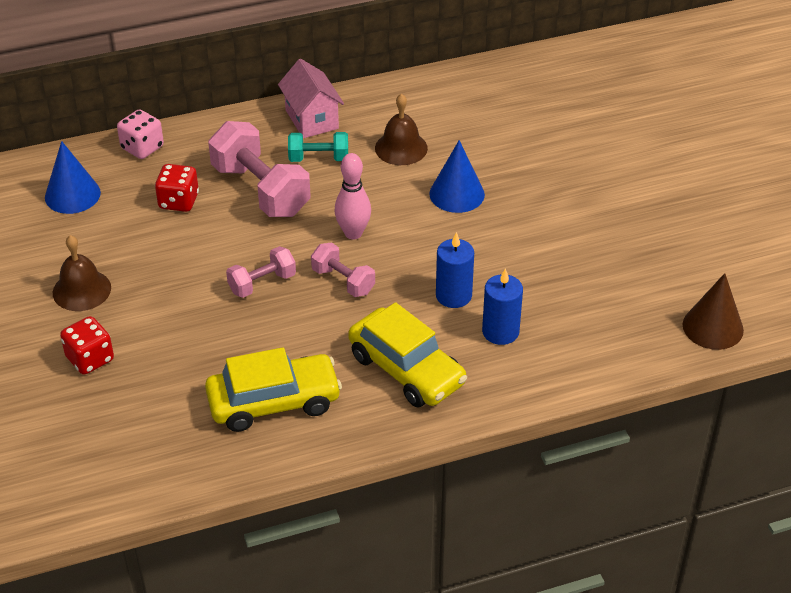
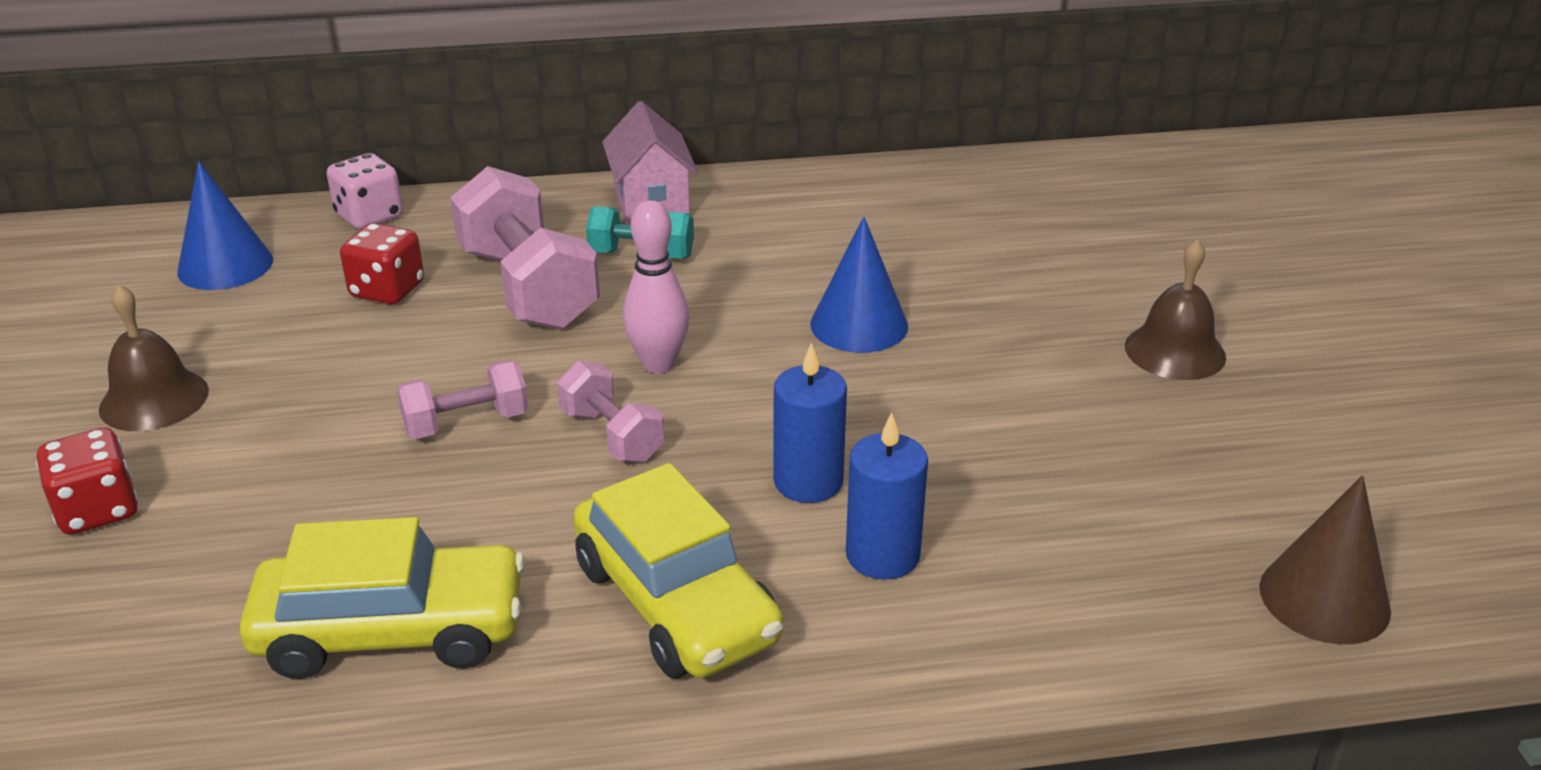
camera: 10 degrees right, 10 degrees down
brown bell [375,94,428,165] -> brown bell moved to [1125,239,1226,380]

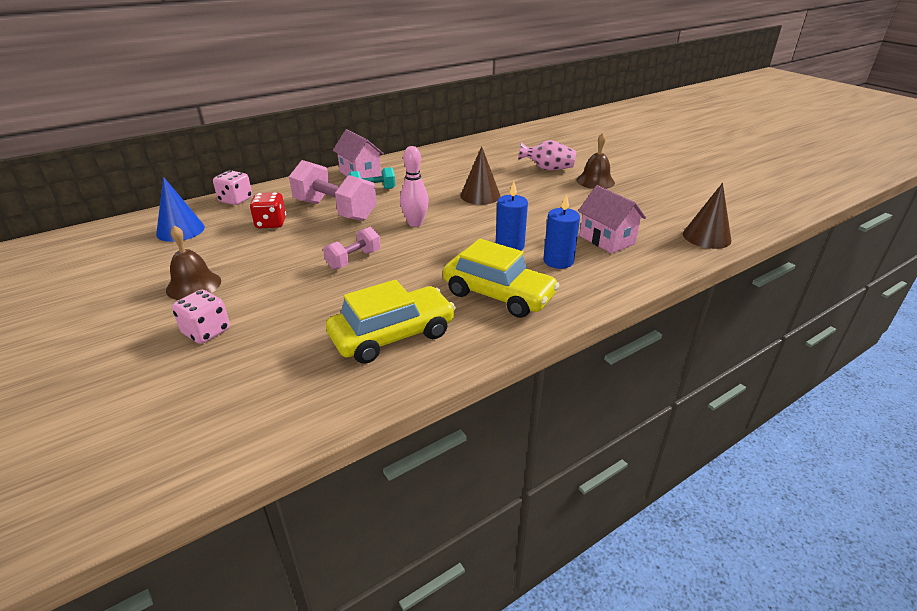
camera: 25 degrees left, 0 degrees up
red dice [36,428,138,535] -> pink dice [172,290,230,344]
pink dumbbell [557,361,665,463] -> none
blue cone [810,216,908,353] -> brown cone [460,146,501,205]
none -> pink vase [518,140,576,170]
none -> pink house [578,185,646,254]

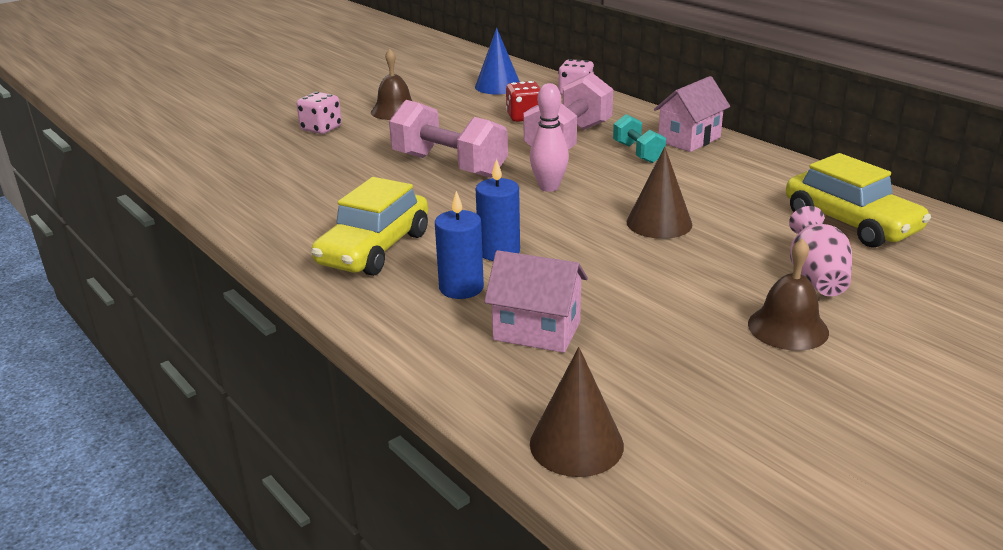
camera: 85 degrees right, 5 degrees down
pink dumbbell [323,227,381,270] -> pink dumbbell [389,100,508,178], size x1.83
yellow car [326,280,456,364] -> yellow car moved to [786,153,931,248]
pink house [578,185,646,254] -> pink house turned 60 degrees clockwise [484,250,588,353]

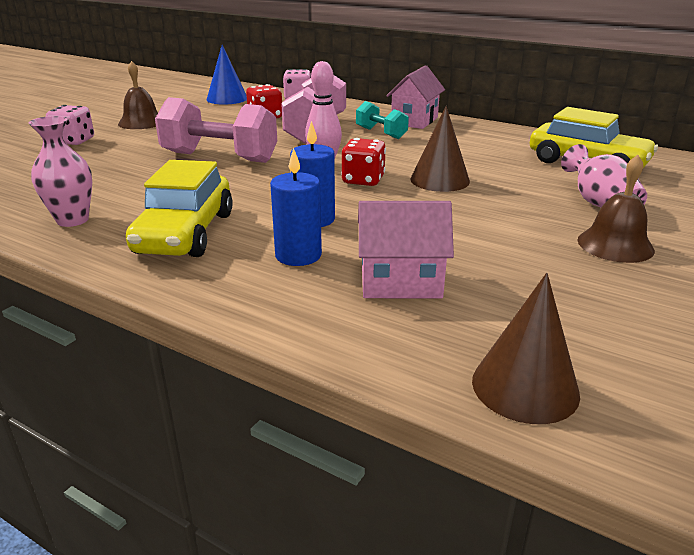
camera: 20 degrees left, 0 degrees up
none -> pink vase [29,116,92,227]
none -> red dice [341,138,386,186]

